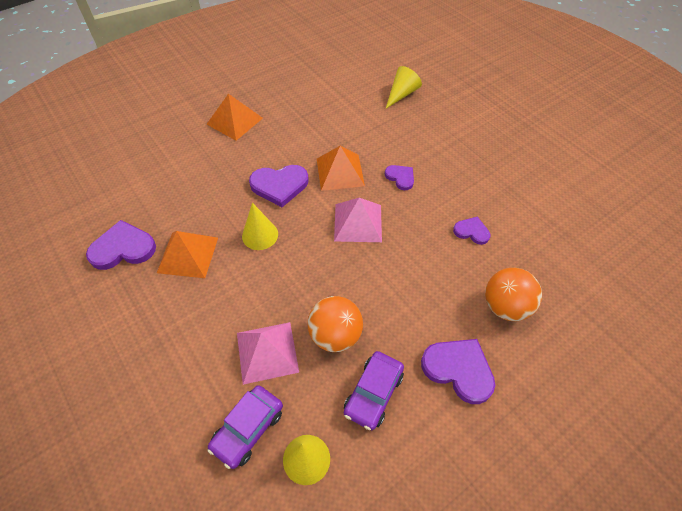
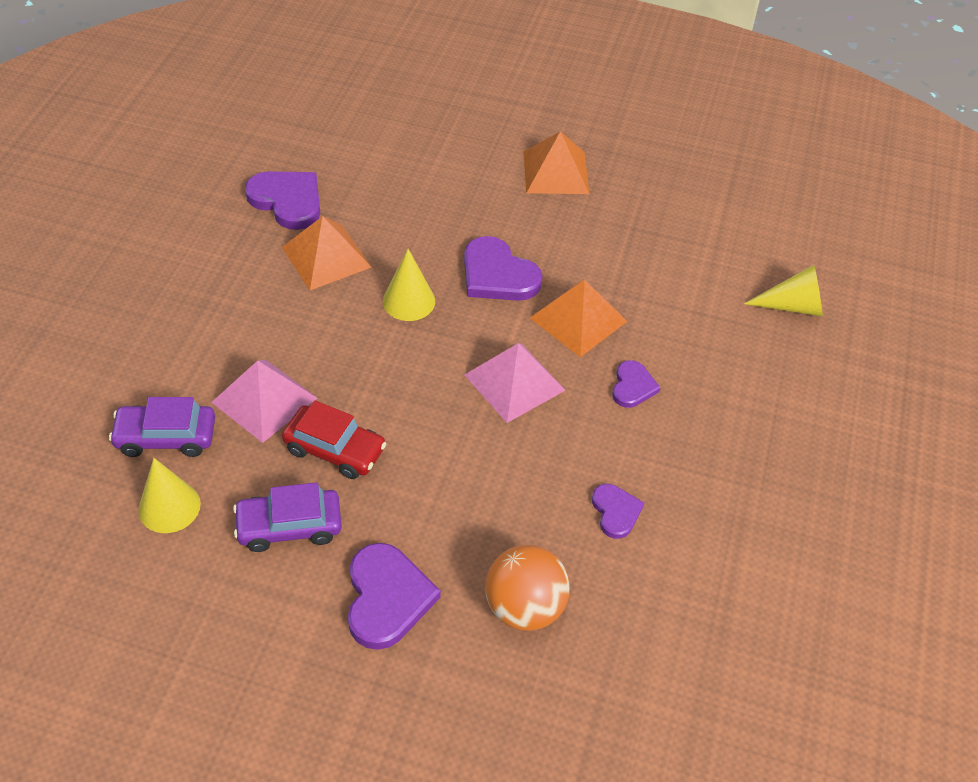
camera: 50 degrees right, 5 degrees down
orange ball [307,296,363,352] -> red car [282,400,386,479]

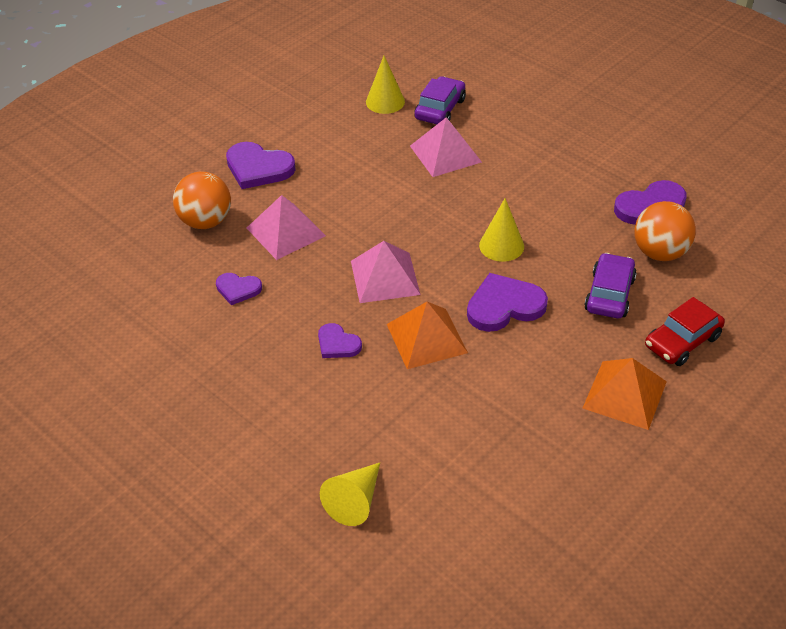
camera: 120 degrees right, 5 degrees down
purple car [233,482,342,552] -> purple car moved to [584,253,637,318]
orange pyramid [282,216,372,290] -> none
red car [282,400,386,479] -> red car moved to [645,297,725,366]
none -> pink pyramid [247,195,326,260]
none -> orange ball [634,201,696,261]

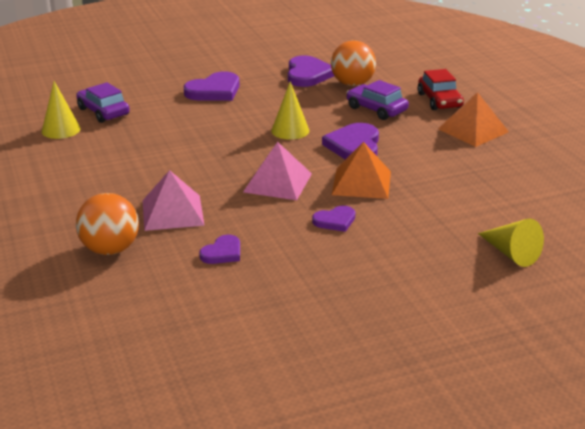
camera: 65 degrees left, 15 degrees down
purple heart [226,142,296,189] -> purple heart moved to [184,71,240,101]
pink pyramid [410,117,482,177] -> none

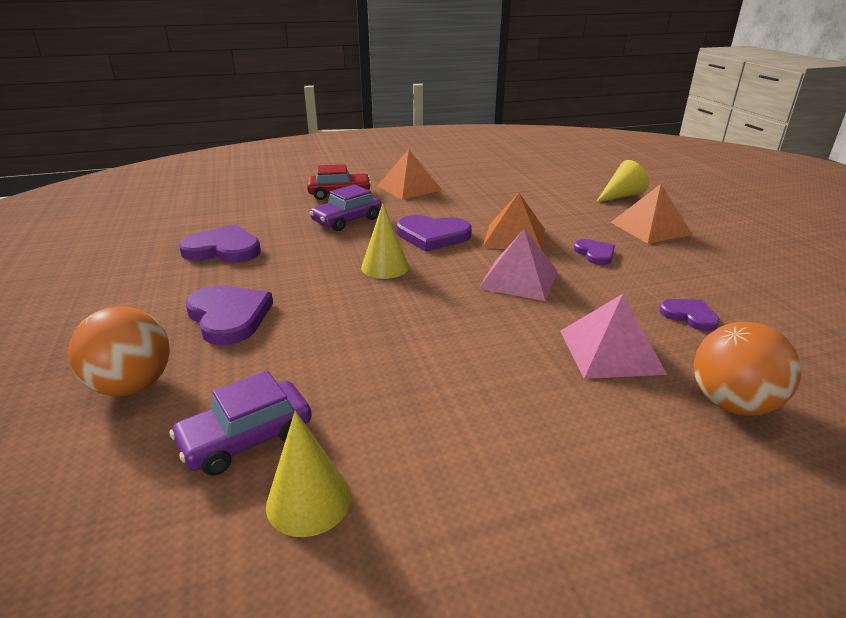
camera: 85 degrees left, 0 degrees up
orange ball [331,41,376,86] -> orange ball moved to [68,306,170,396]
none -> orange pyramid [611,184,693,244]

